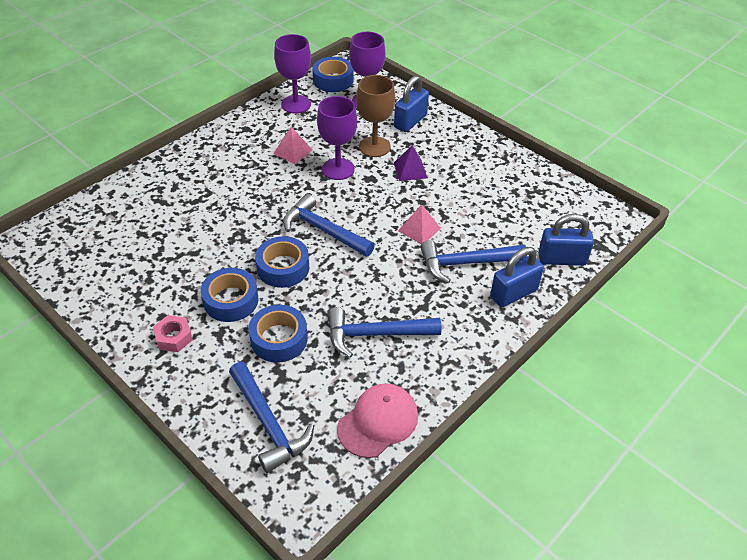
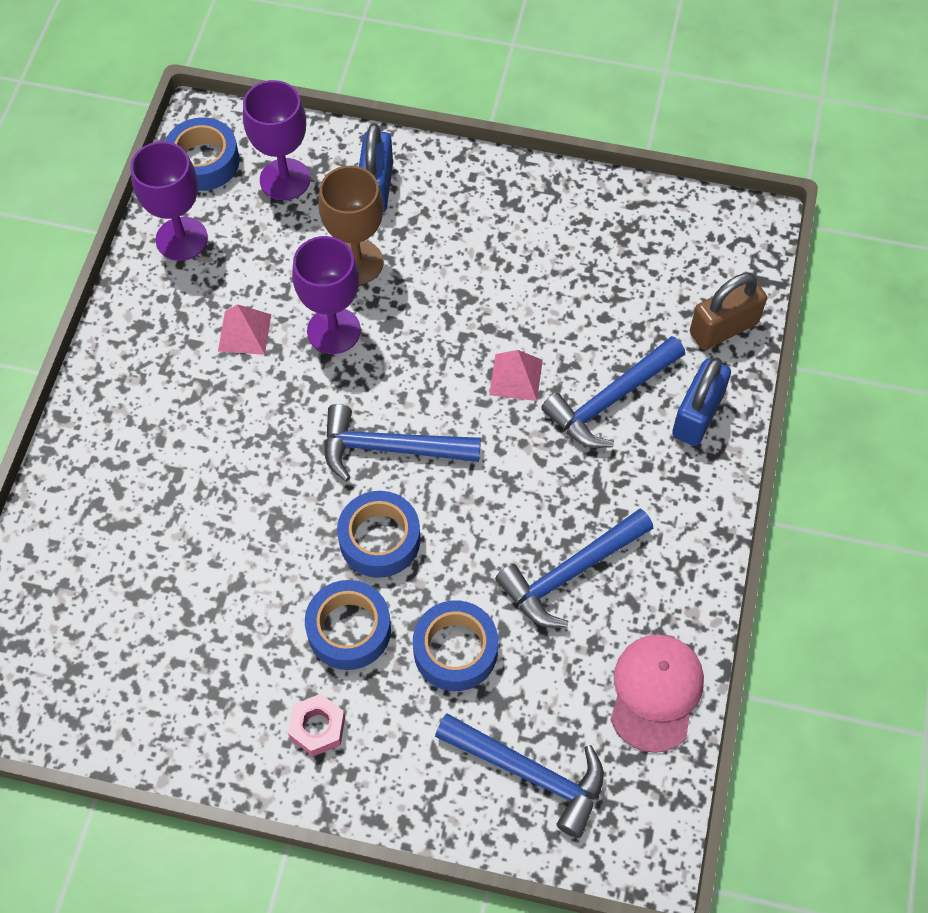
camera: 30 degrees left, 15 degrees up
purple pyramid [394,145,427,181] -> none
blue padlock [538,214,594,266] -> brown padlock [690,273,767,350]

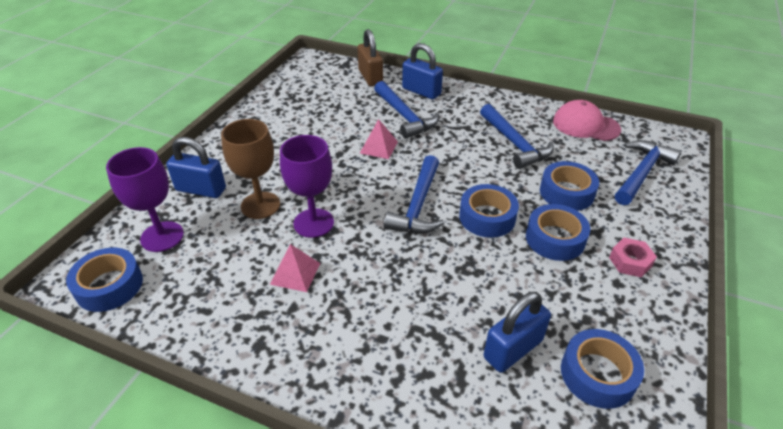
camera: 80 degrees left, 20 degrees down
purple goblet [130,141,208,261] -> none
none -> blue padlock [484,292,551,373]
none -> blue tape [561,329,644,409]

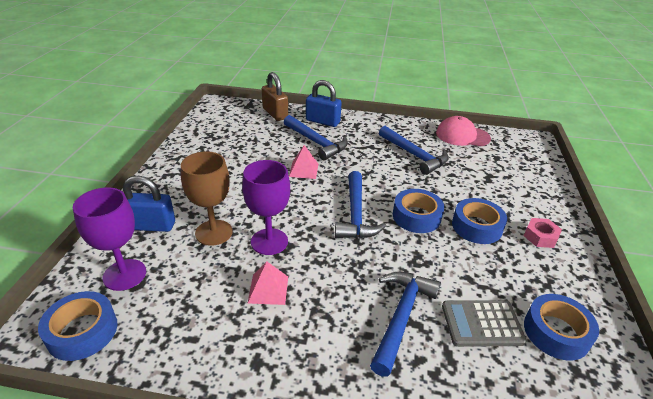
camera: 15 degrees left, 5 degrees down
blue padlock [484,292,551,373] -> grey calculator [442,300,527,347]
blue tape [540,161,599,211] -> none
blue hammer [615,140,681,205] -> blue hammer moved to [370,272,441,377]

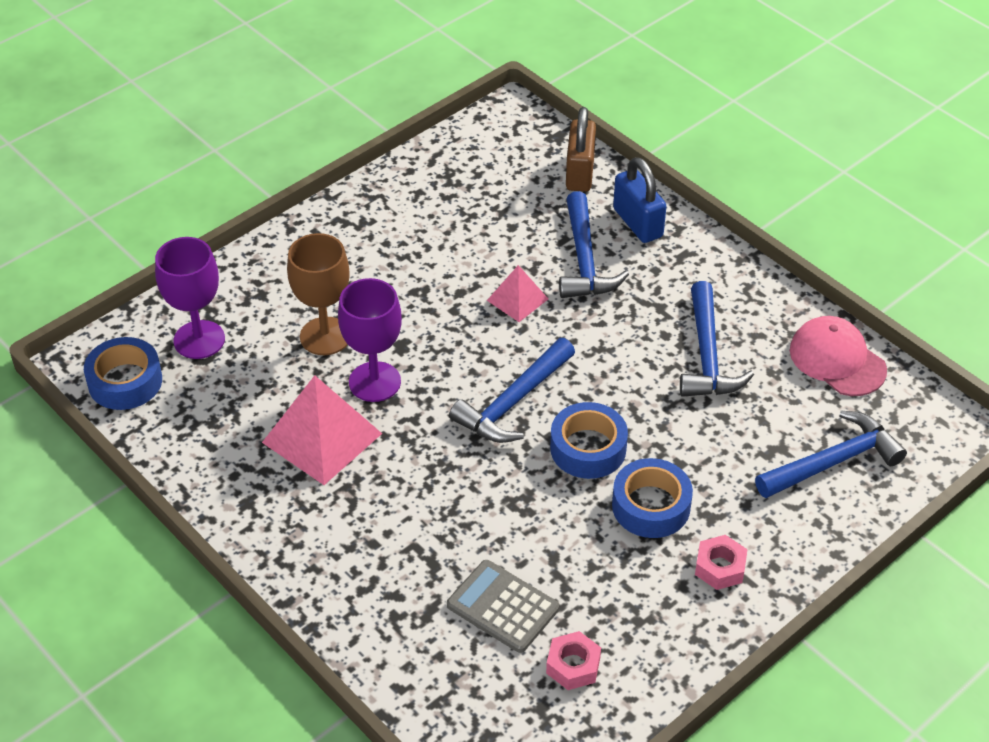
camera: 40 degrees right, 10 degrees up
blue padlock [123,176,175,232] -> none
pink pyramid [248,261,288,305] -> pink pyramid [262,375,382,485], size x1.80
blue hammer [370,272,441,377] -> blue hammer moved to [755,411,907,498]
blue tape [524,294,599,361] -> pink nut [546,631,601,690]

